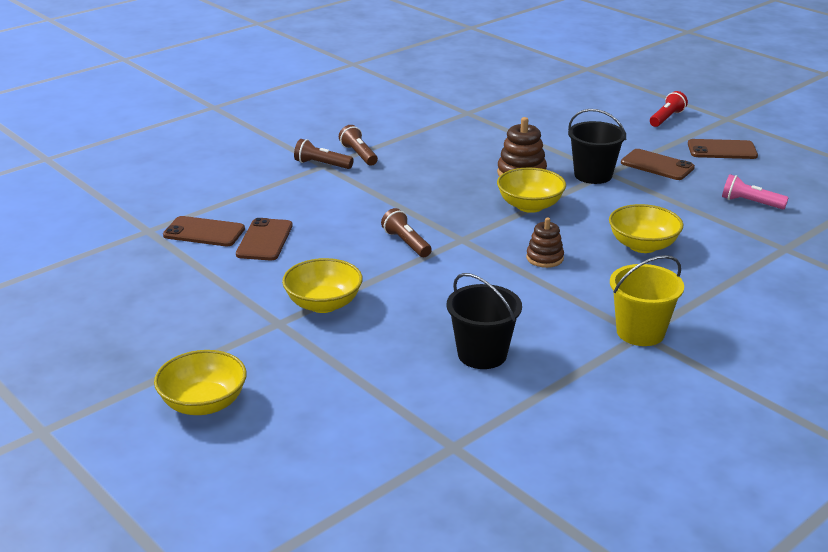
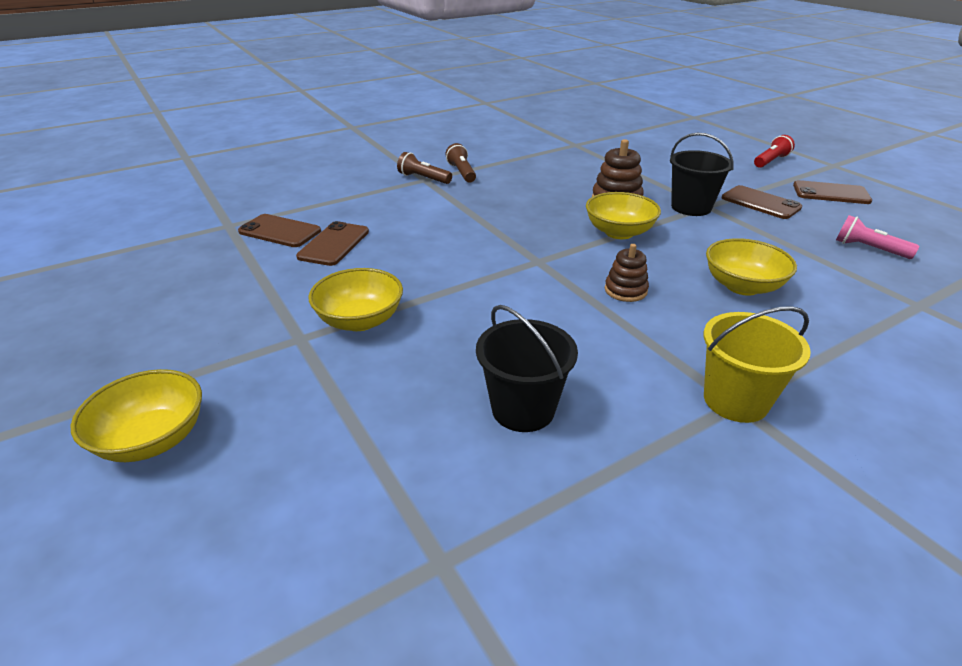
camera: 10 degrees right, 5 degrees up
brown flashlight [381,208,432,257] -> none

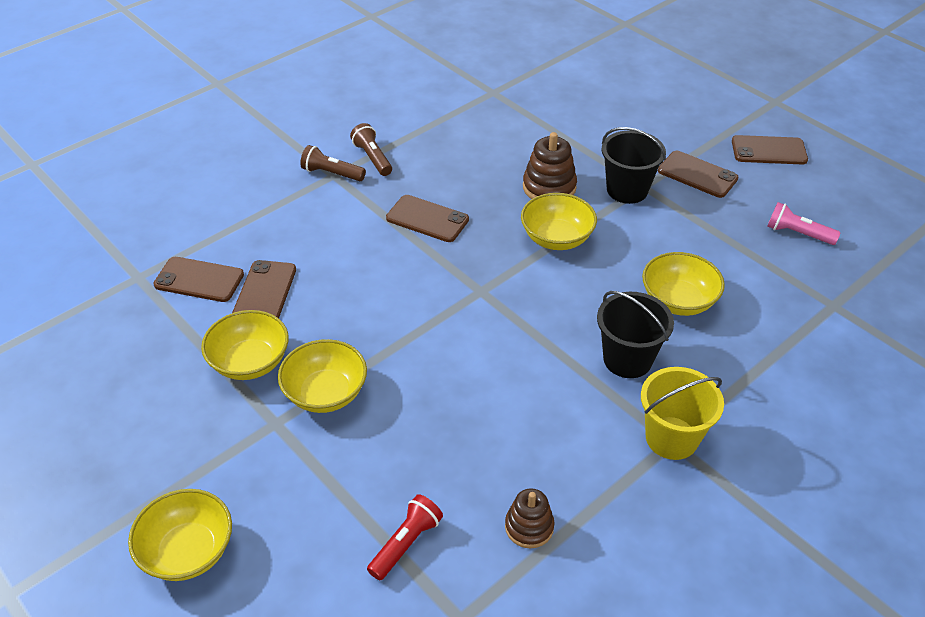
camera: 10 degrees left, 10 degrees up
black bucket [476,305,578,432] -> black bucket moved to [597,291,674,378]
brown stacking toy [605,244,649,302] -> brown stacking toy moved to [505,488,555,549]
red flashlight [754,135,795,168] -> red flashlight moved to [367,494,443,581]
none -> yellow bowl [201,310,289,380]
none -> brown phone [386,195,469,242]

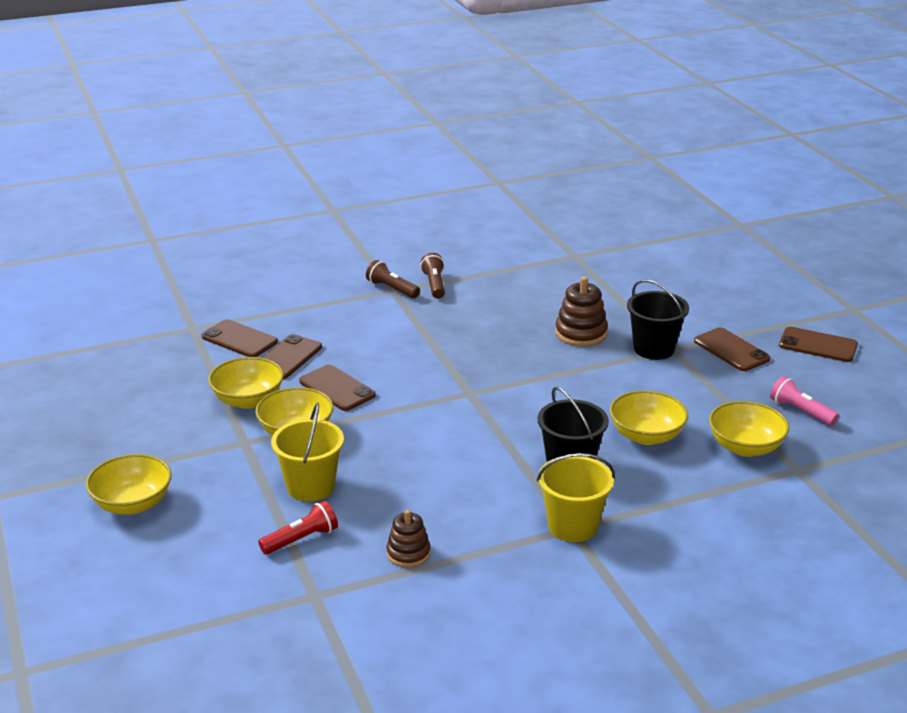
camera: 20 degrees right, 15 degrees down
brown phone [386,195,469,242] -> brown phone moved to [299,365,376,411]
yellow bowl [521,193,597,250] -> yellow bowl moved to [709,401,789,457]
none -> yellow bucket [271,403,344,502]

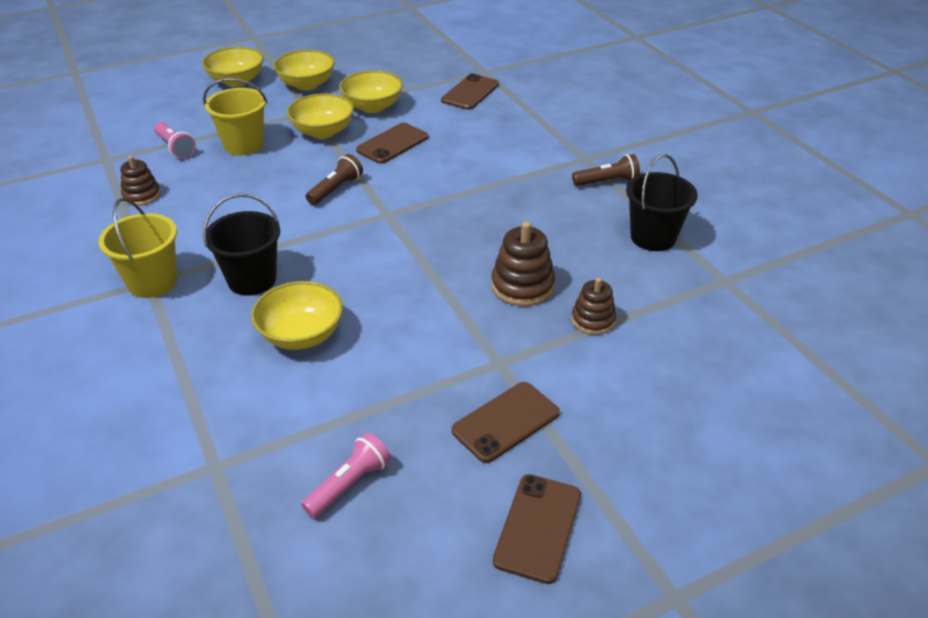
camera: 85 degrees right, 10 degrees up
red flashlight [258,501,338,555] -> pink flashlight [154,122,196,158]
brown phone [261,334,322,379] -> none
brown flashlight [366,260,420,298] -> brown flashlight moved to [306,154,363,205]
black bucket [627,280,689,360] -> black bucket moved to [626,154,698,251]
yellow bowl [709,401,789,457] -> yellow bowl moved to [273,50,335,90]
none -> brown stacking toy [571,278,616,335]

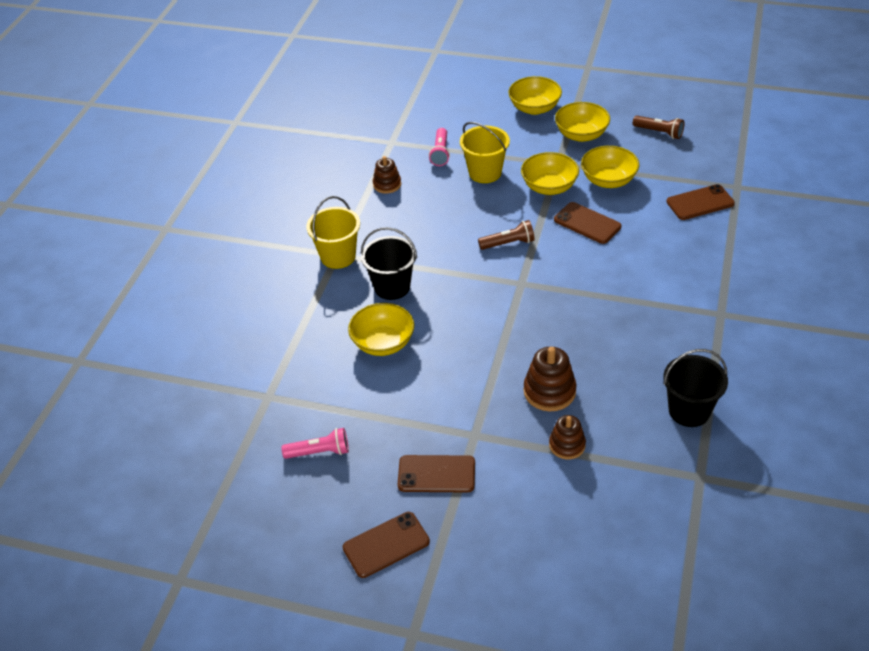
camera: 45 degrees right, 5 degrees up
brown phone [356,123,428,164] -> brown phone turned 45 degrees clockwise [554,202,621,244]
brown flashlight [572,154,640,186] -> brown flashlight moved to [633,116,684,139]

